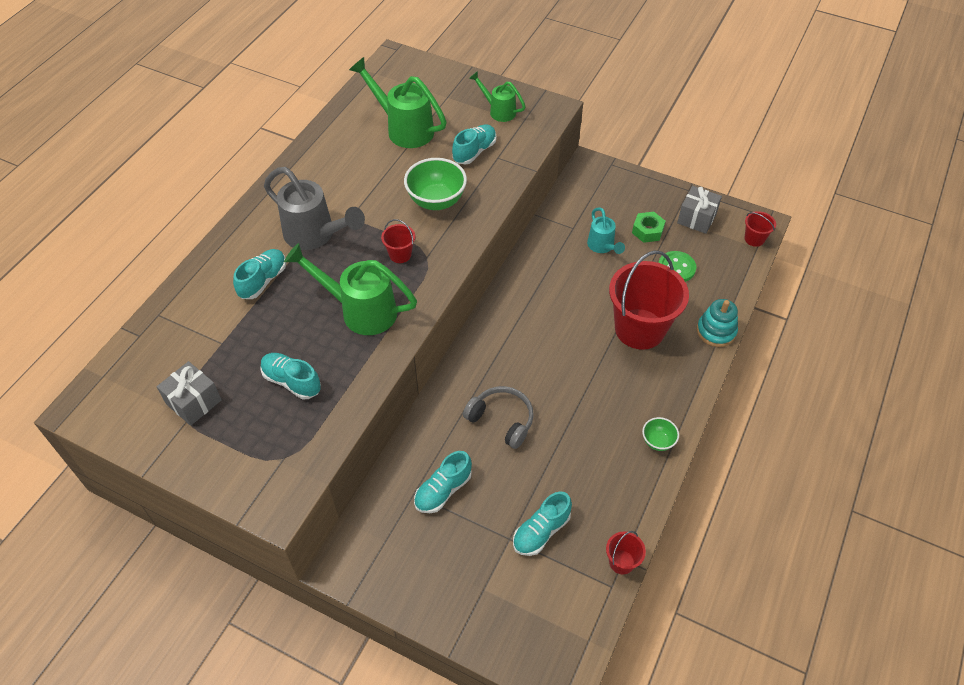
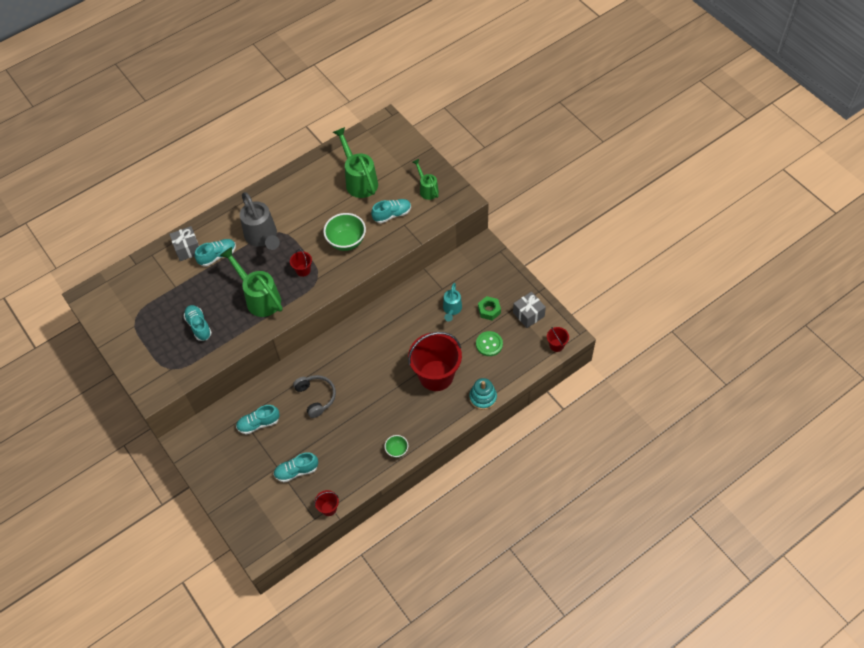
camera: 30 degrees right, 5 degrees up
grey gift [157,361,222,426] -> grey gift moved to [169,226,199,261]

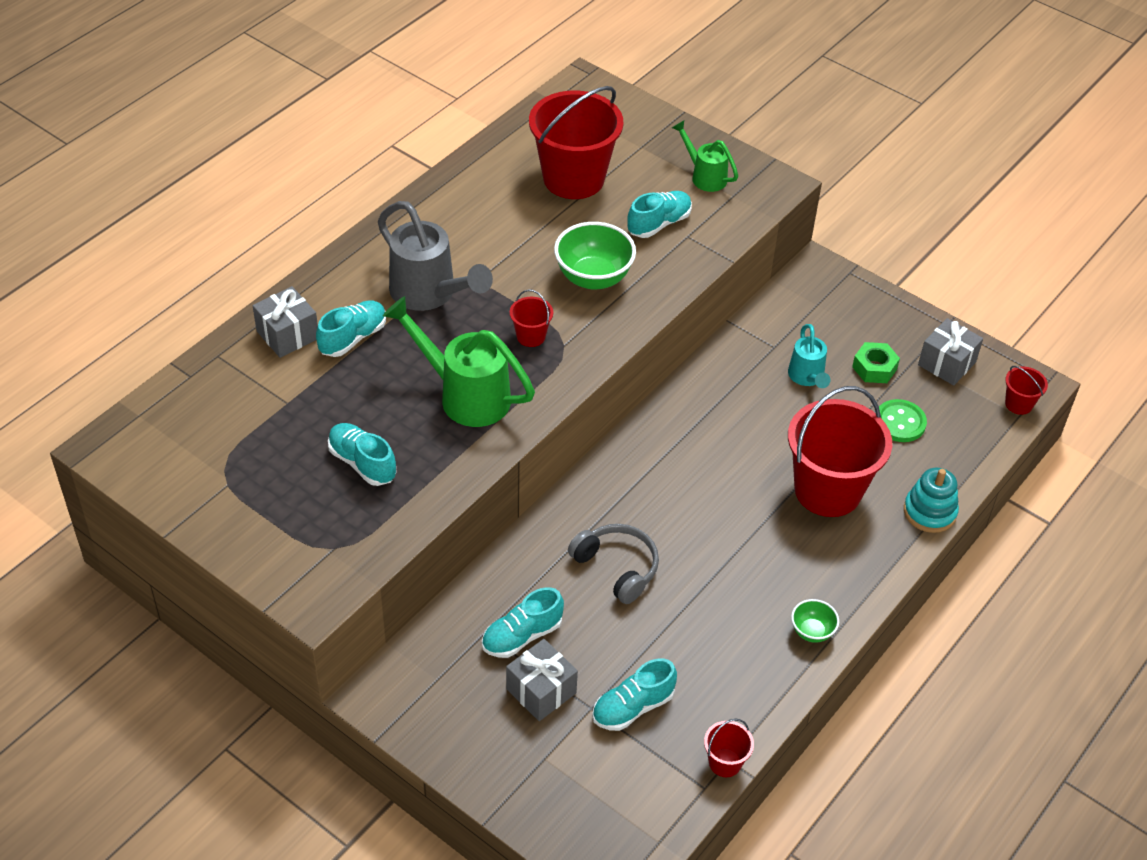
camera: 20 degrees left, 10 degrees down
green watering can [333,127,378,198] -> red bucket [529,86,624,199]
none -> grey gift [506,639,578,721]

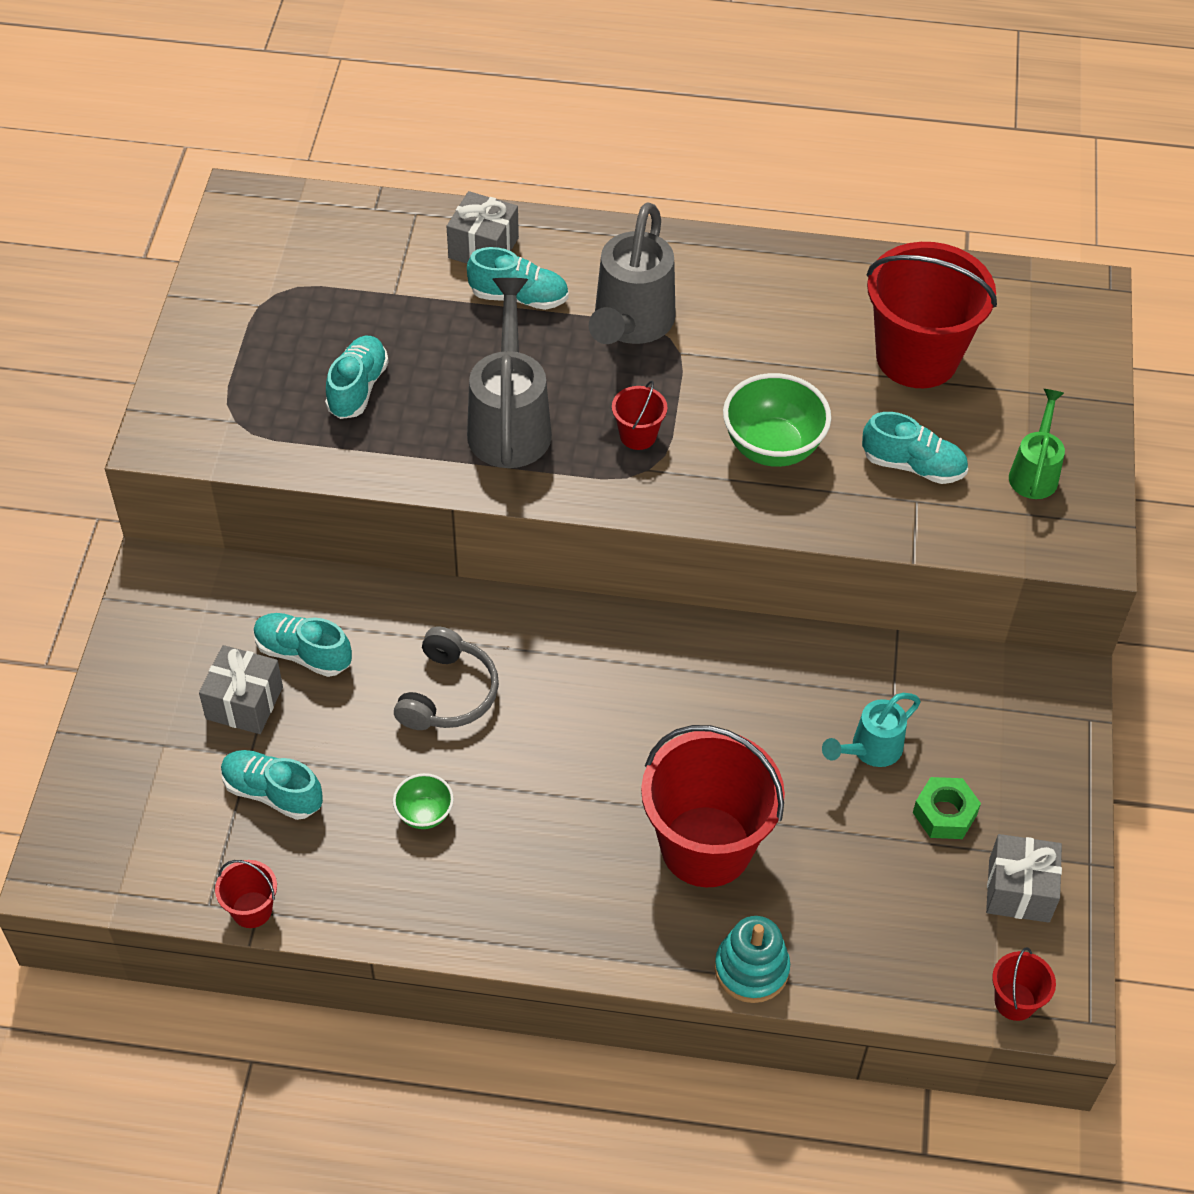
camera: 60 degrees right, 5 degrees up
green watering can [383,296,535,427] -> grey watering can [467,278,552,468]
green bowl [791,599,839,643] -> green bowl moved to [393,773,454,829]
green button [879,399,927,442] -> none

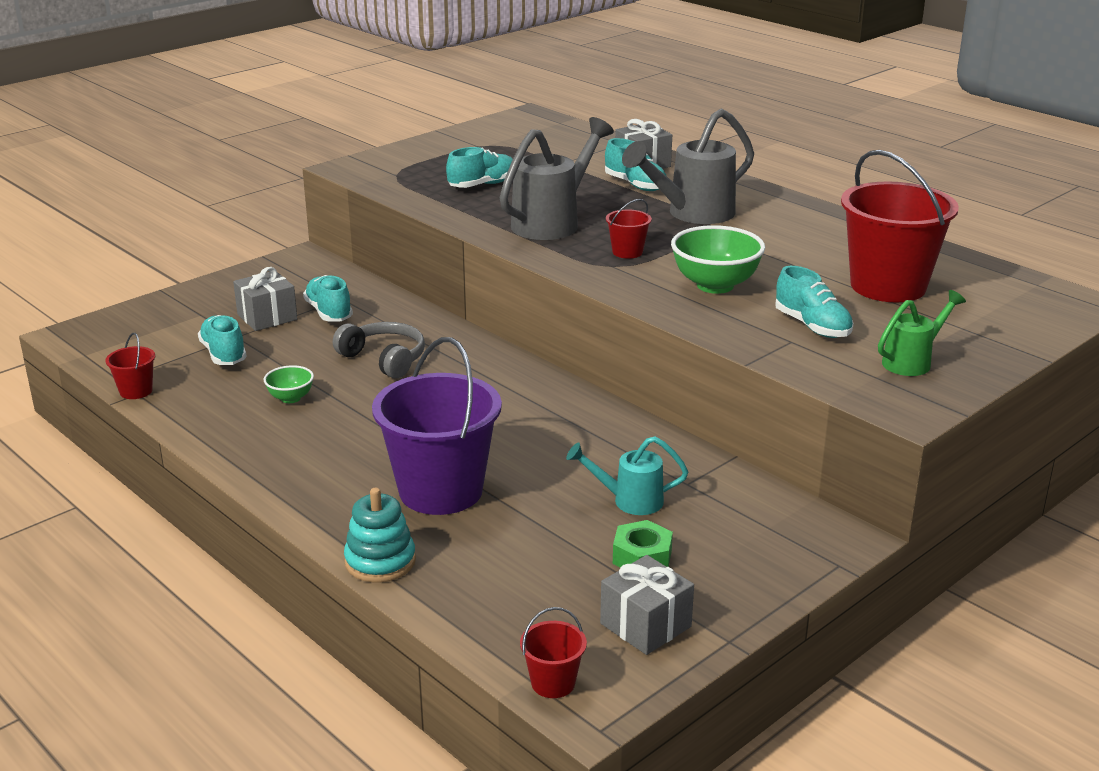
camera: 40 degrees right, 25 degrees down
grey headphones [394,627,499,730] -> grey headphones turned 105 degrees counterclockwise [333,322,425,378]
red bucket [641,725,785,887] -> purple bucket [372,337,502,515]

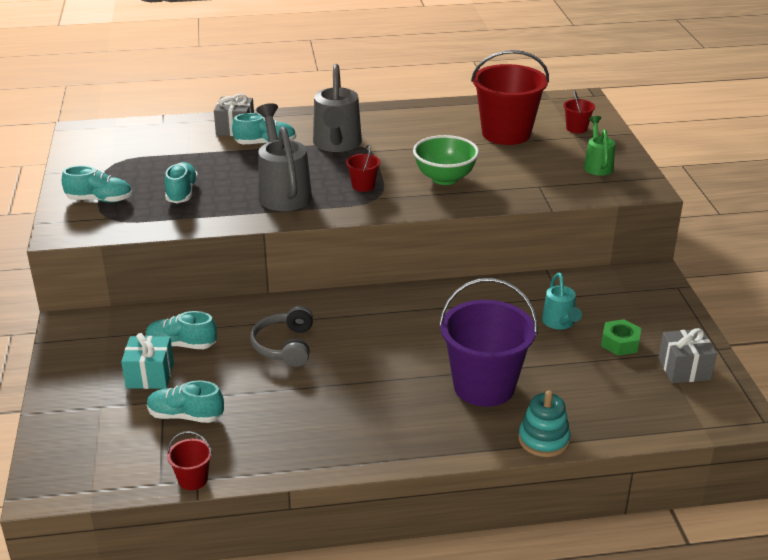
camera: 55 degrees left, 5 degrees up
grey gift [233,267,297,331] -> turquoise gift [121,333,174,389]
green bowl [264,365,314,403] -> none
grey headphones [333,322,425,378] -> grey headphones turned 75 degrees counterclockwise [250,306,313,367]
red bucket [520,607,587,698] -> red bucket moved to [563,90,595,133]
turquoise watering can [566,436,688,515] -> turquoise watering can turned 45 degrees counterclockwise [542,273,582,329]
turquoise shoe [775,266,854,338] -> turquoise shoe moved to [62,166,132,203]

